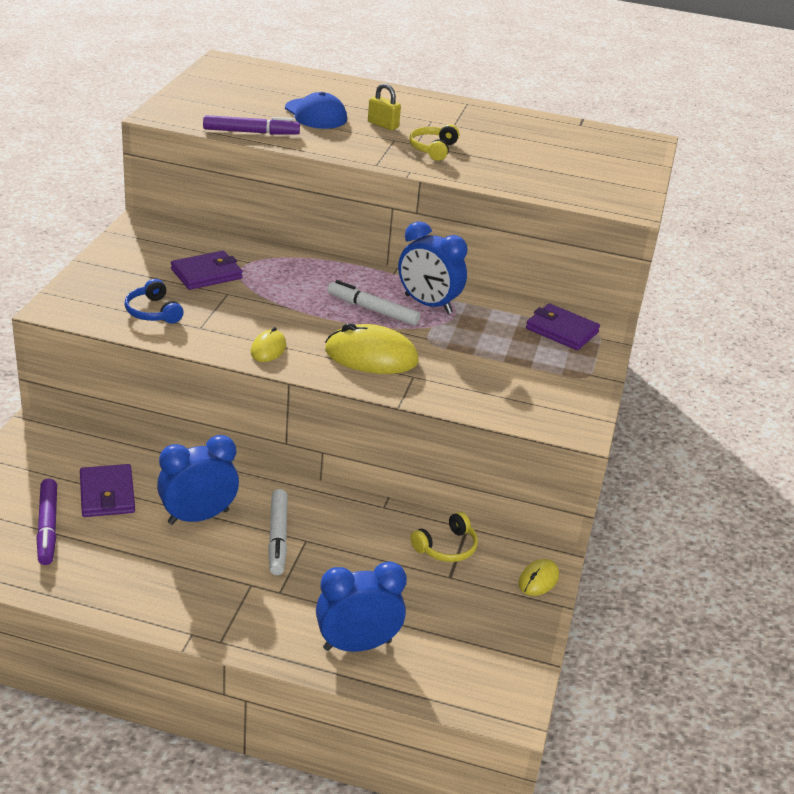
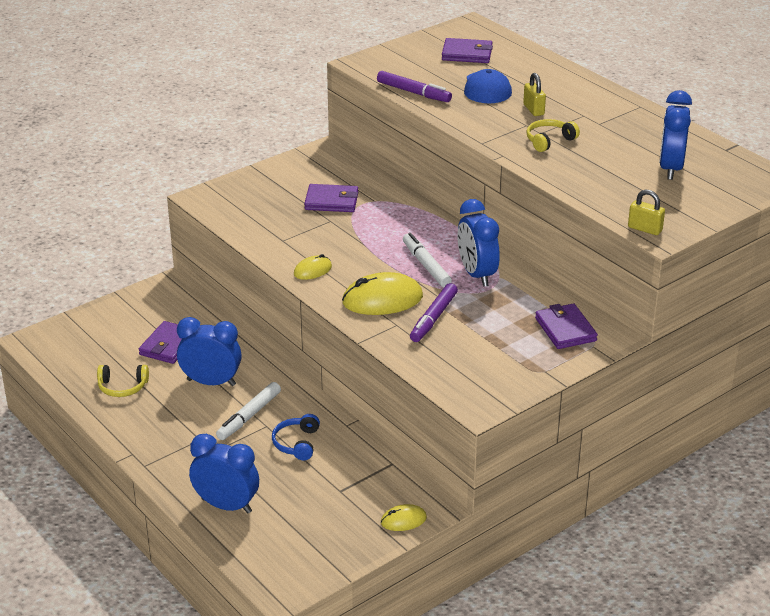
camera: 40 degrees right, 0 degrees up
purple marker [36,478,57,565] -> purple marker moved to [410,283,458,342]
blue headphones [125,279,183,324] -> blue headphones moved to [272,414,320,460]
yellow mouse [325,323,419,374] -> yellow mouse turned 60 degrees counterclockwise [342,272,423,315]
yellow headphones [410,512,478,562] -> yellow headphones moved to [97,365,149,397]
none -> purple wallet [442,38,493,63]
none -> yellow padlock [628,190,665,235]
none -> blue clock [659,90,692,180]

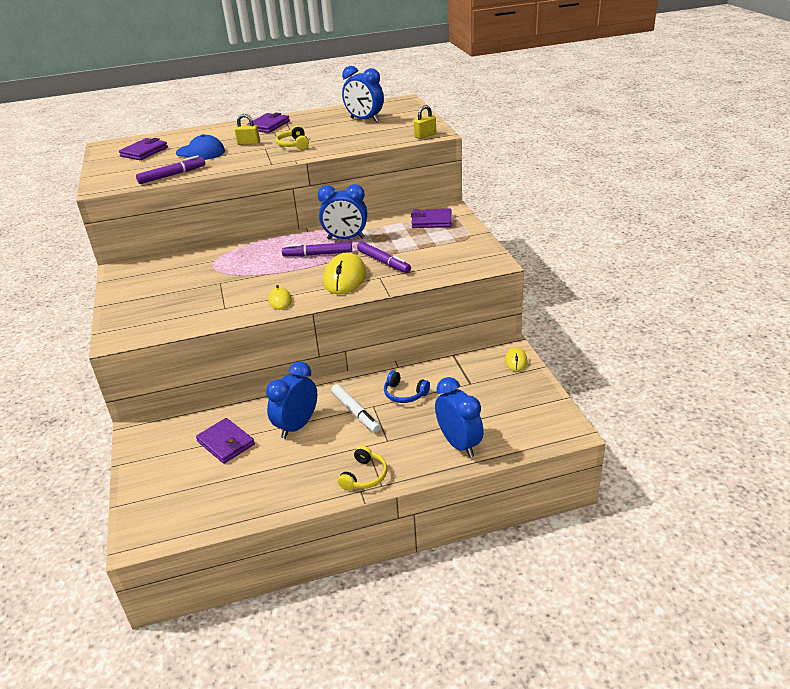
camera: 65 degrees left, 0 degrees up
yellow headphones [97,365,149,397] -> yellow headphones moved to [338,446,387,491]
blue clock [189,434,259,513] -> blue clock turned 105 degrees clockwise [435,377,484,457]
purple wallet [304,184,358,212] -> purple wallet moved to [246,113,290,133]
white marker [403,233,452,287] -> purple marker [282,242,352,257]

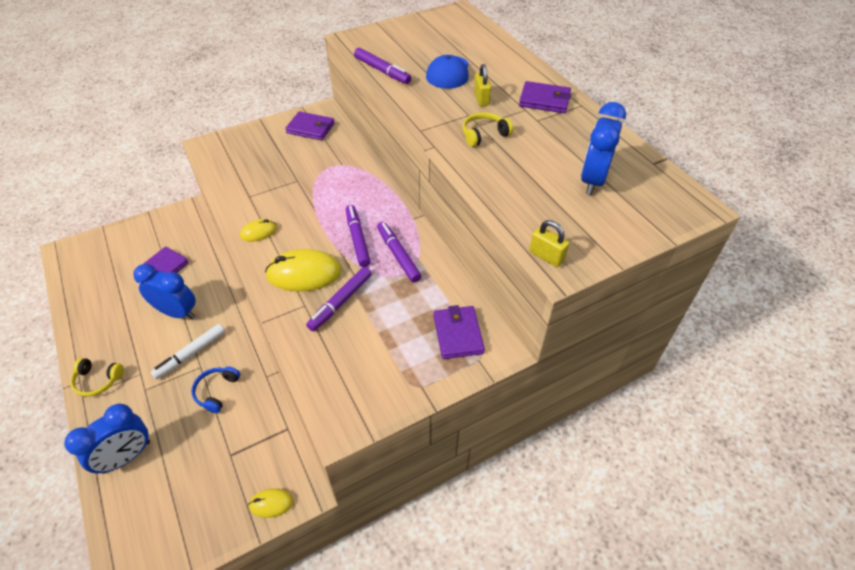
camera: 75 degrees right, 15 degrees up
purple wallet [119,138,168,160] -> purple wallet moved to [285,111,334,140]
blue clock [318,184,368,240] -> purple marker [377,222,421,283]

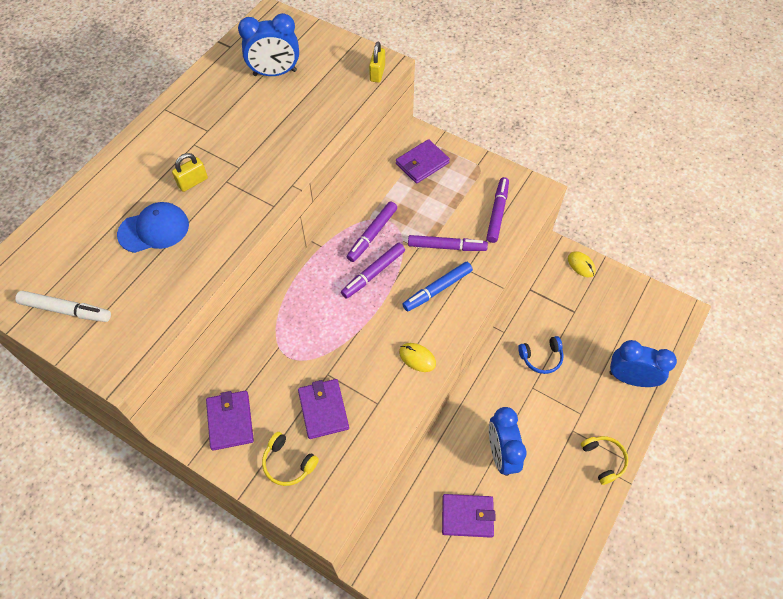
camera: 120 degrees left, 10 degrees up
white marker [151,324,225,379] -> white marker moved to [15,291,111,322]
yellow mouse [265,249,342,291] -> blue marker [402,262,473,312]
purple marker [354,48,411,84] -> purple marker moved to [486,177,509,243]
yellow headphones [463,112,513,147] -> yellow headphones moved to [262,432,319,486]
purple wallet [519,81,571,113] -> purple wallet moved to [298,379,349,439]

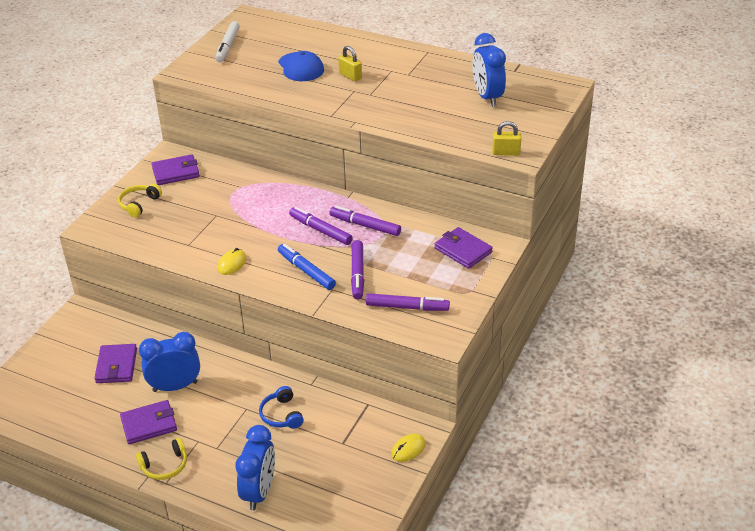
camera: 85 degrees right, 20 degrees down
purple wallet [298,379,349,439] -> purple wallet moved to [120,400,177,444]

